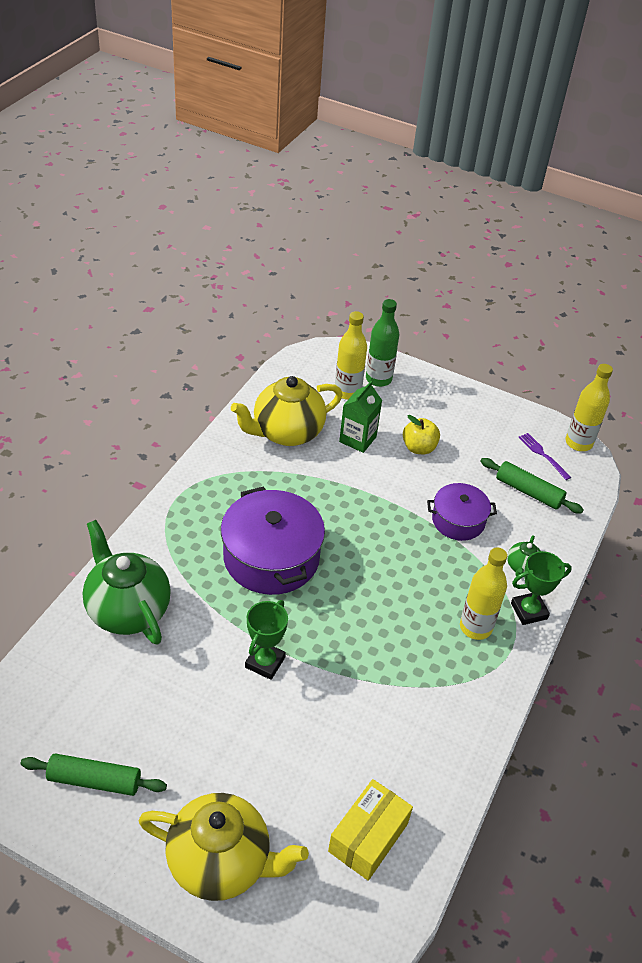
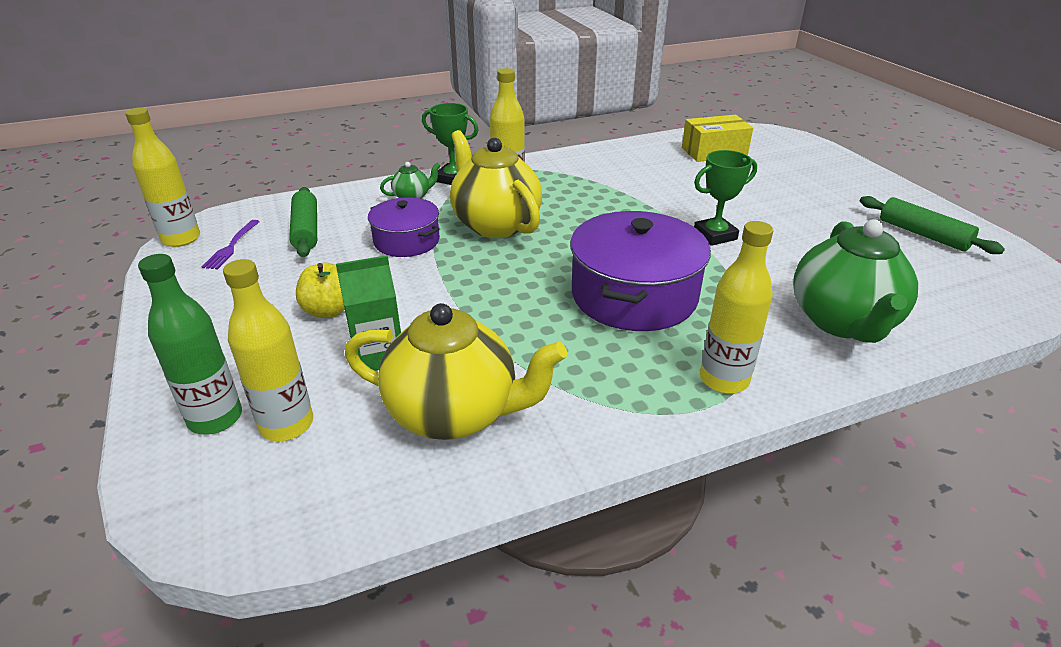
camera: 135 degrees left, 10 degrees down
yellow teapot [138,793,309,901] -> yellow teapot moved to [450,130,542,238]
none -> yellow bottle [700,221,773,394]

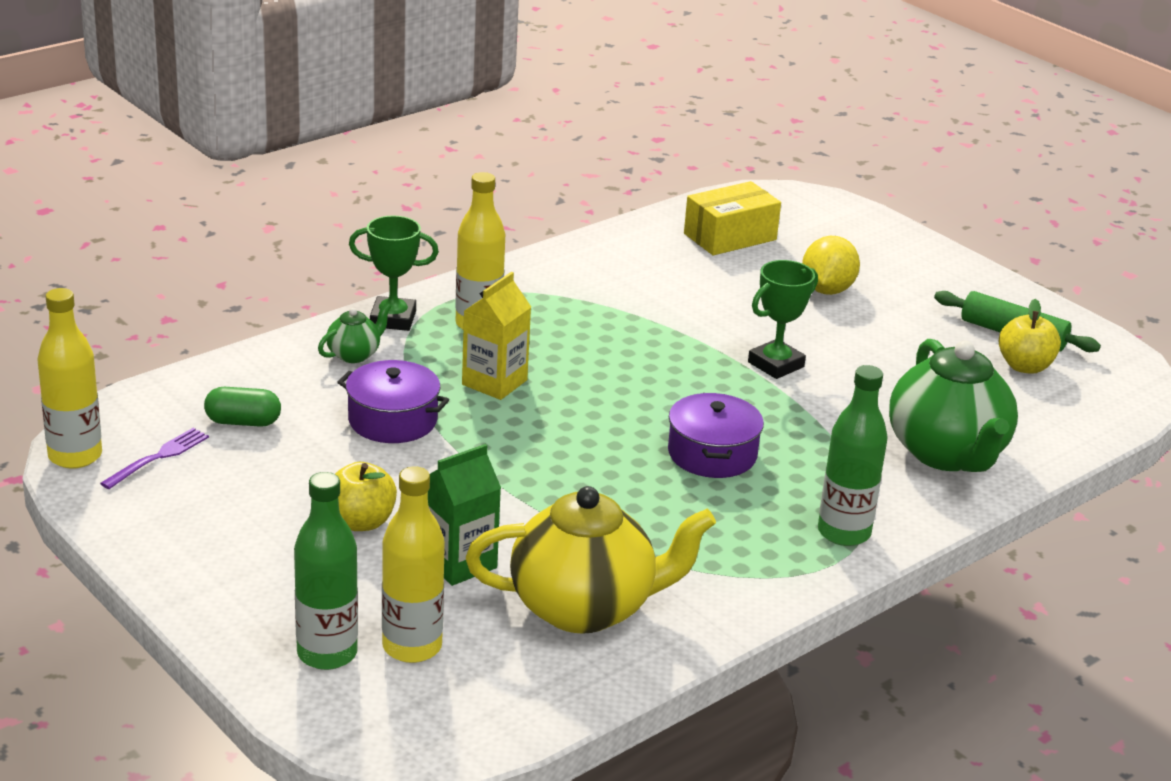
camera: 20 degrees left, 5 degrees down
purple fork [202,220,260,269] -> purple fork turned 135 degrees counterclockwise [100,428,209,489]
green rolling pin [289,187,317,257] -> green capsule [204,387,281,427]
yellow teapot [450,130,542,238] -> yellow carton [462,272,531,400]
purple pot [570,211,711,331] -> purple pot [668,393,764,478], size x0.59
yellow bottle [700,221,773,394] -> green bottle [818,365,887,546]
none -> yellow lemon [802,236,860,295]
none -> yellow apple [999,299,1061,374]

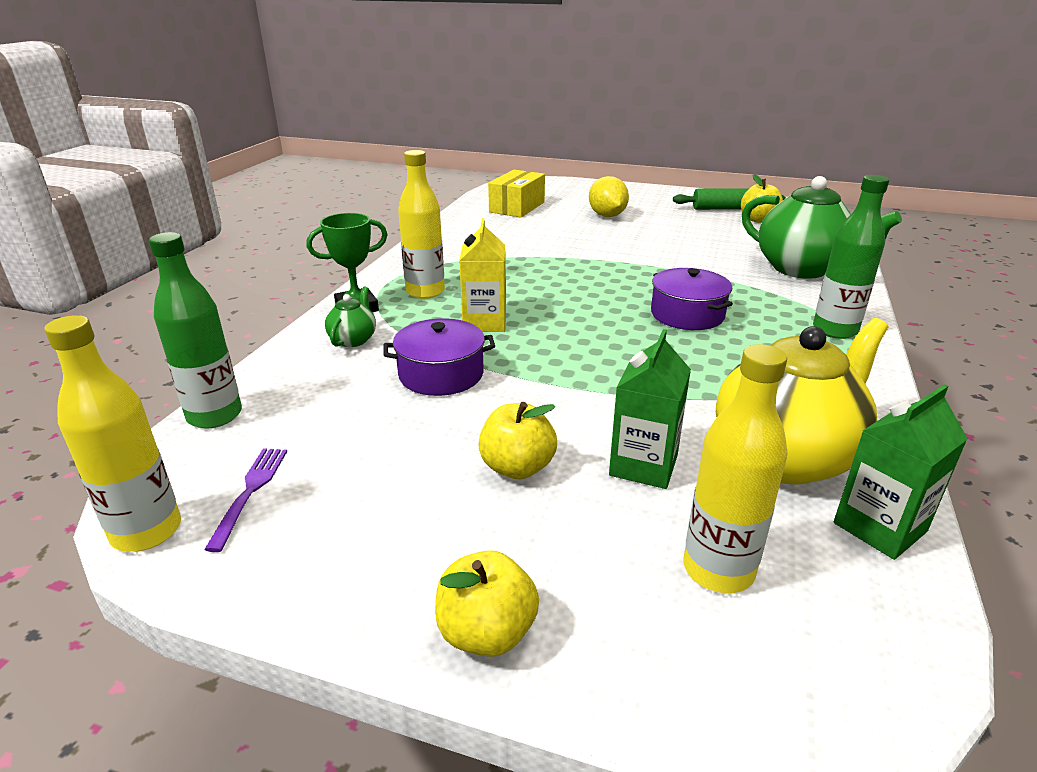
camera: 30 degrees left, 0 degrees up
green capsule [204,387,281,427] -> none
green bottle [294,472,358,670] -> green bottle moved to [149,232,242,429]
green trophy [748,260,818,379] -> none
none -> yellow apple [435,550,539,657]
none -> green carton [834,384,968,560]

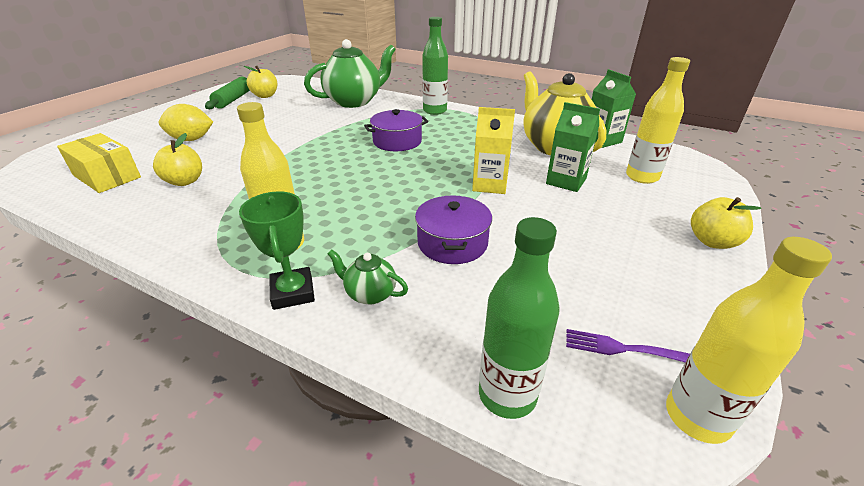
camera: 80 degrees left, 5 degrees up
yellow carton [459,218,506,332] -> yellow carton moved to [472,107,515,194]
yellow apple [478,402,557,479] -> yellow apple moved to [153,133,202,186]

